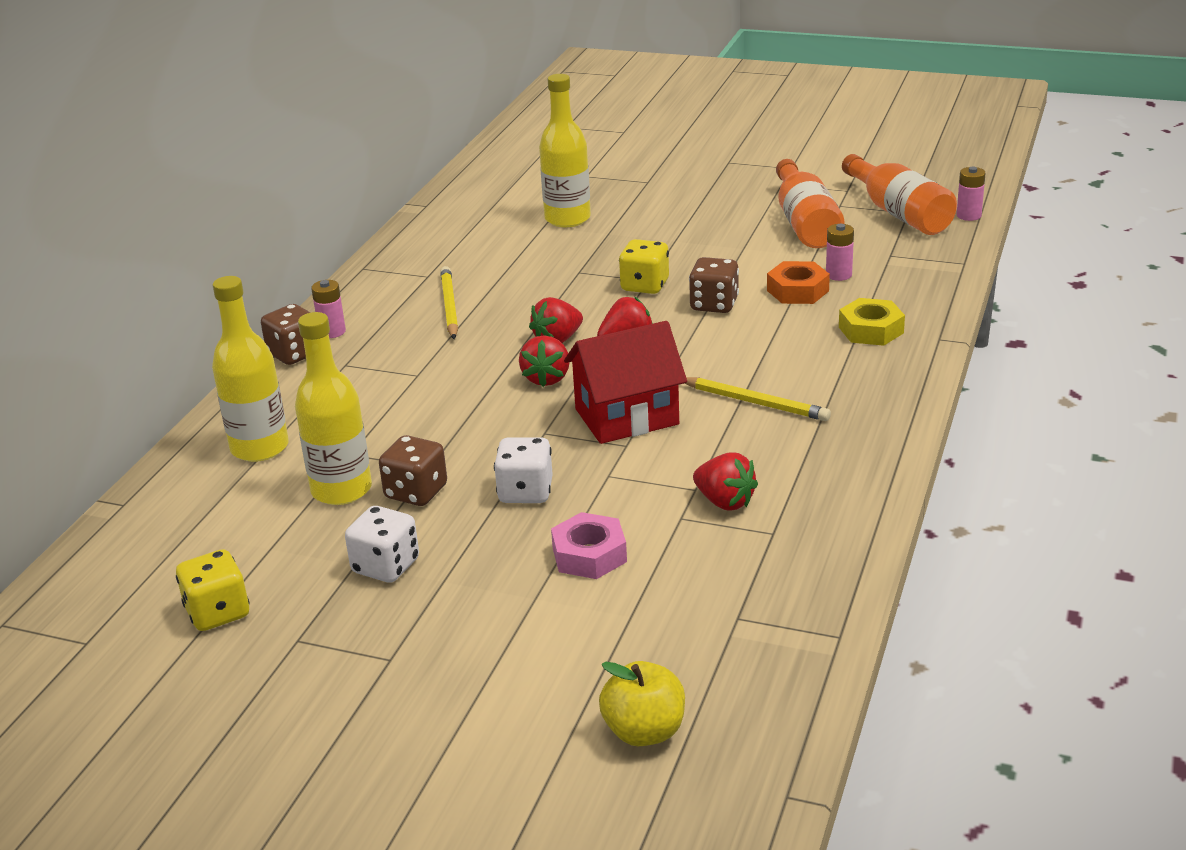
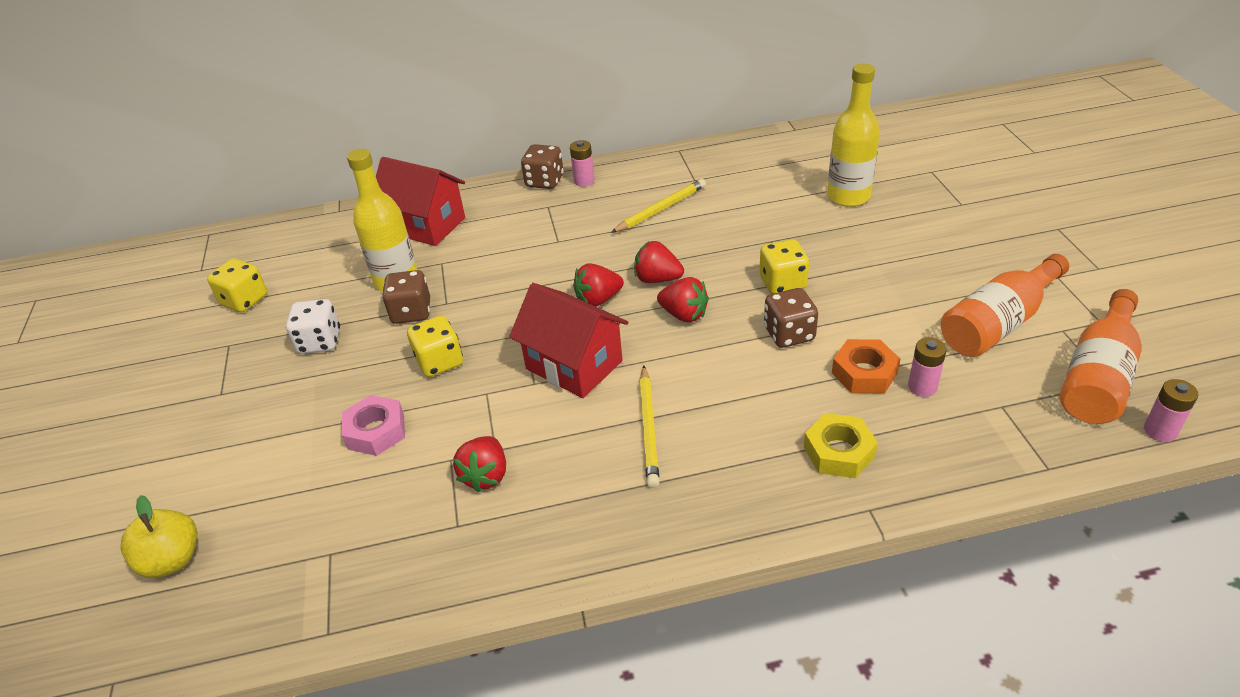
camera: 60 degrees right, 10 degrees up
yellow bottle [212,276,289,462] -> red house [376,157,465,246]
white dice [494,437,553,503] -> yellow dice [407,316,463,377]

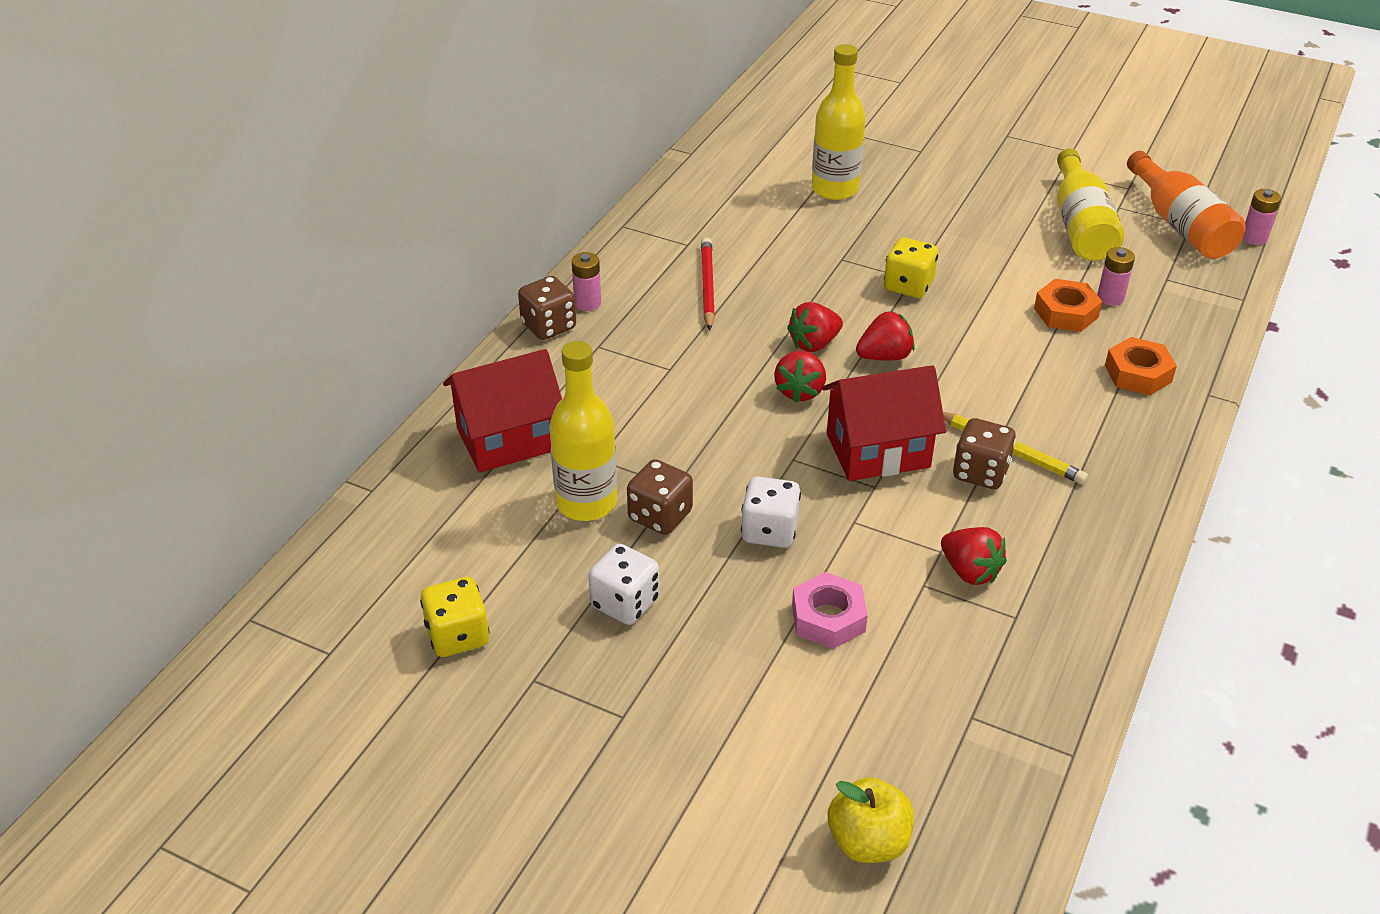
camera: 55 degrees left, 0 degrees up
yellow dice [407,316,463,377] -> white dice [741,477,801,548]
yellow pencil [611,179,706,233] -> red pencil [701,237,715,331]
brown dice [764,288,818,348] -> brown dice moved to [953,418,1016,489]
yellow nut [804,413,878,478] -> orange nut [1105,337,1177,395]
orange bottle [941,254,1069,357] -> yellow bottle [1057,149,1124,261]

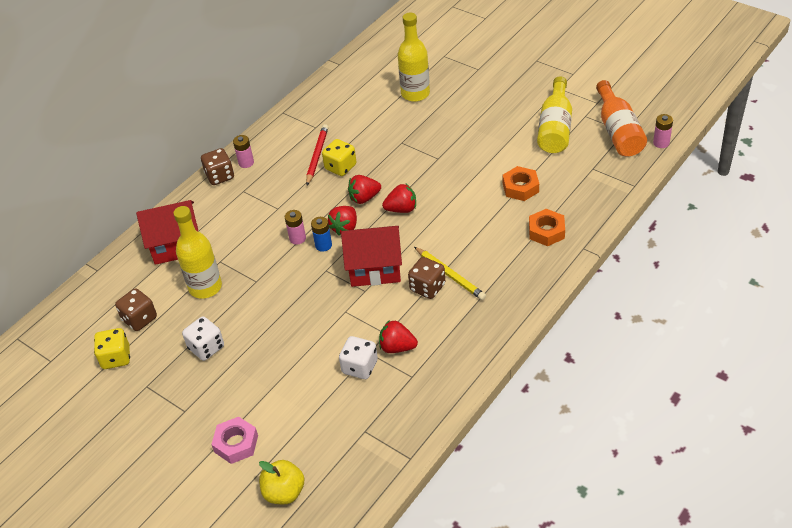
camera: 15 degrees right, 5 degrees up
brown dice [627,459,693,535] -> brown dice moved to [115,288,157,331]
white dice [741,477,801,548] -> white dice moved to [339,336,378,379]
pink nut [792,572,868,649] -> pink nut moved to [211,417,258,464]
yellow dice [884,237,938,298] -> yellow dice moved to [322,139,356,176]
red strawberry [941,527,1007,585] -> red strawberry turned 135 degrees clockwise [379,320,418,353]
pink battery [1097,247,1135,306] -> pink battery moved to [285,210,306,245]
none -> blue battery [311,217,332,252]

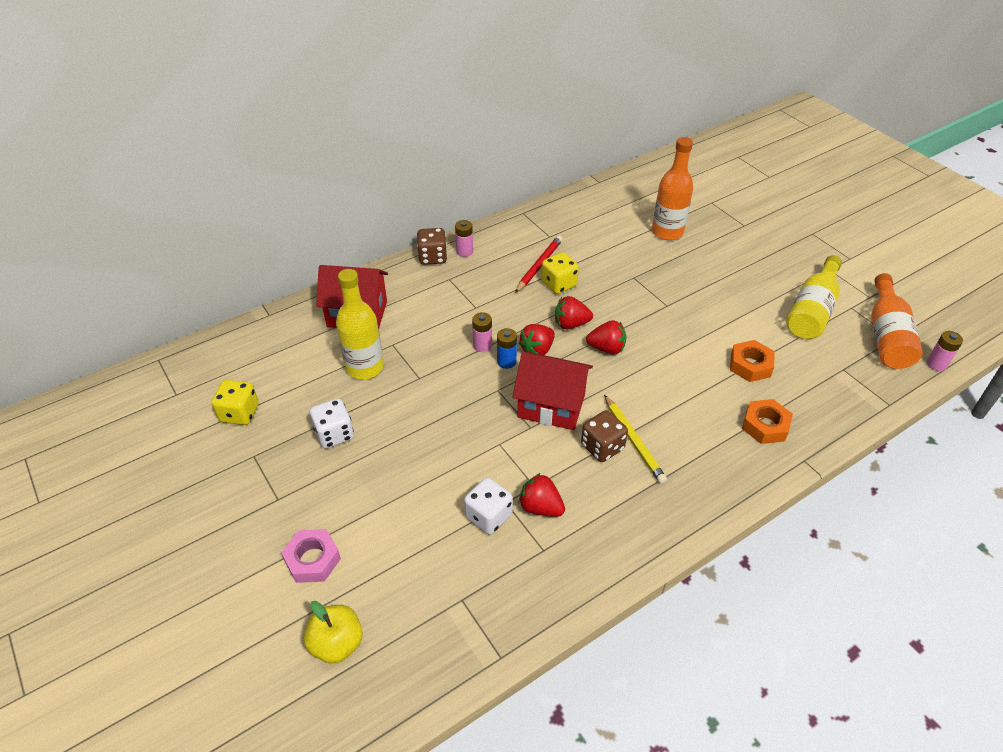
camera: 15 degrees right, 0 degrees up
brown dice [115,288,157,331] -> none
yellow bottle [398,13,430,102] -> orange bottle [652,137,693,240]

